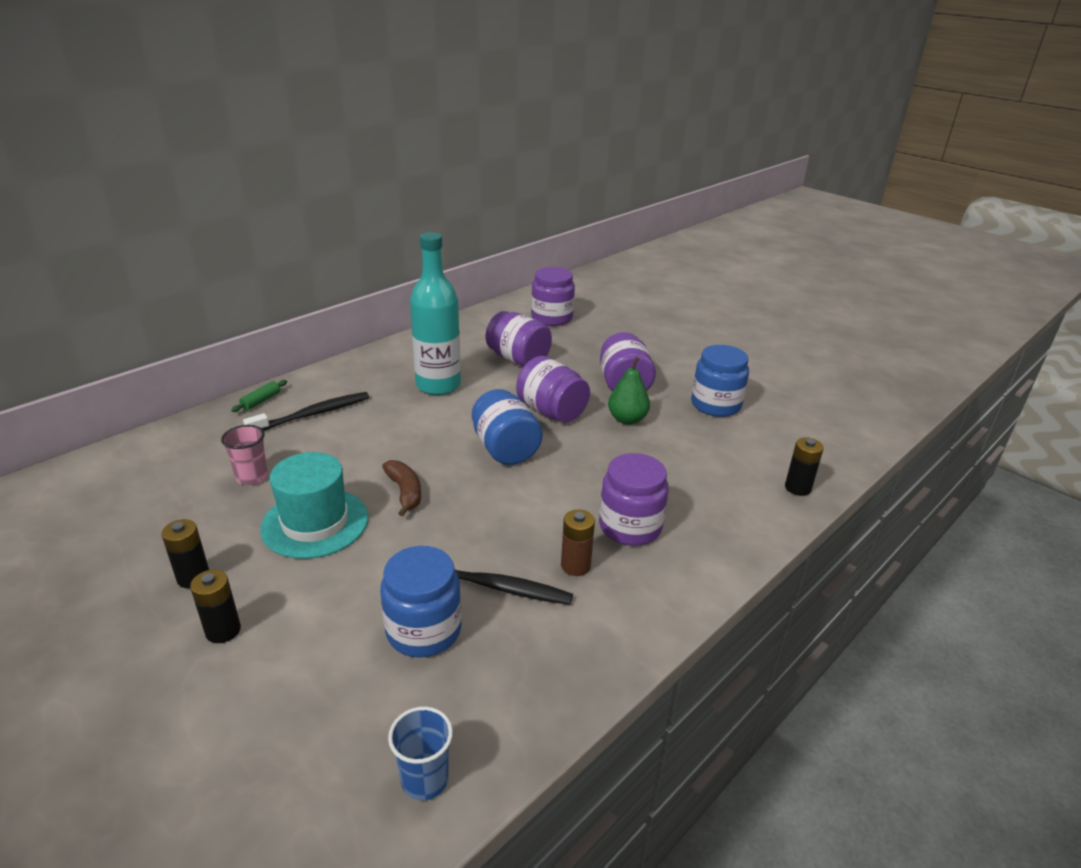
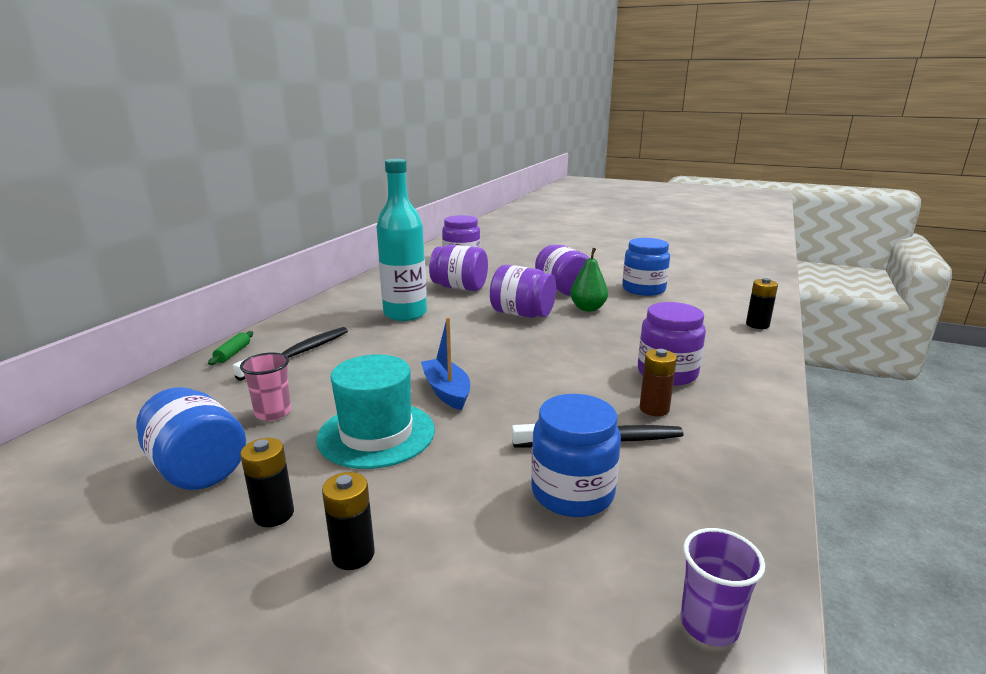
camera: 20 degrees left, 10 degrees down
brown banana [382,460,421,516] -> blue boat [421,317,470,410]
blue cup [388,706,453,801] -> purple cup [681,528,765,647]
blue jar [472,389,543,465] -> blue jar moved to [136,387,246,490]

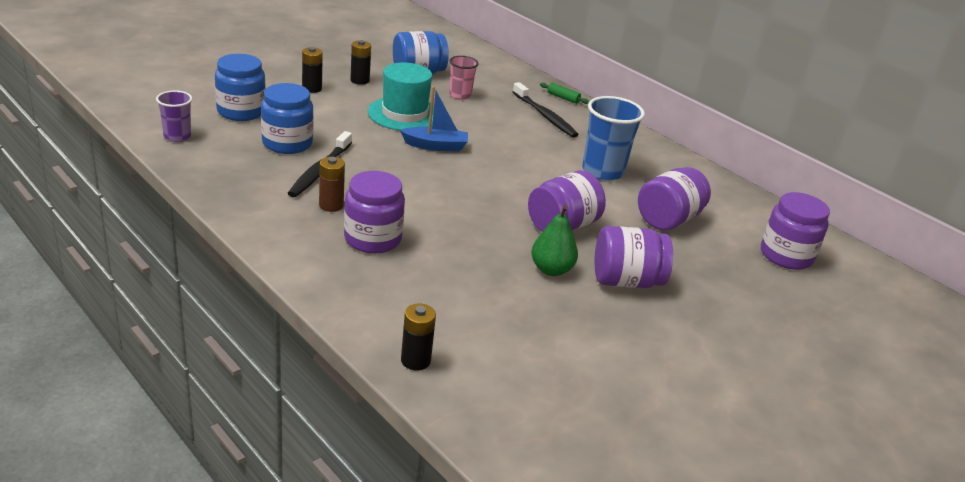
camera: 110 degrees right, 10 degrees up
turquoise bottle [376,159,427,321] -> blue cup [582,96,645,181]
blue jar [622,238,670,296] -> blue jar moved to [215,54,266,121]

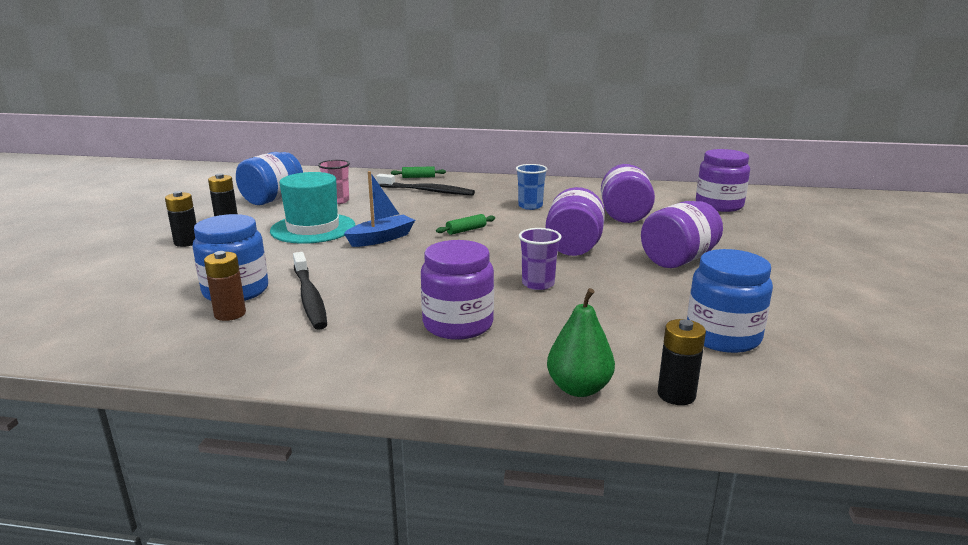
camera: 35 degrees left, 10 degrees down
purple cup [156,90,192,142] -> purple cup moved to [519,228,561,290]
blue jar [215,54,266,121] -> blue jar moved to [687,249,773,353]
brown battery [319,157,345,212] -> brown battery moved to [204,251,246,321]
green pear [531,205,578,276] -> green pear moved to [547,288,615,397]
blue cup [582,96,645,181] -> blue cup [516,164,548,210], size x0.59
none -> green rolling pin [436,214,495,235]

